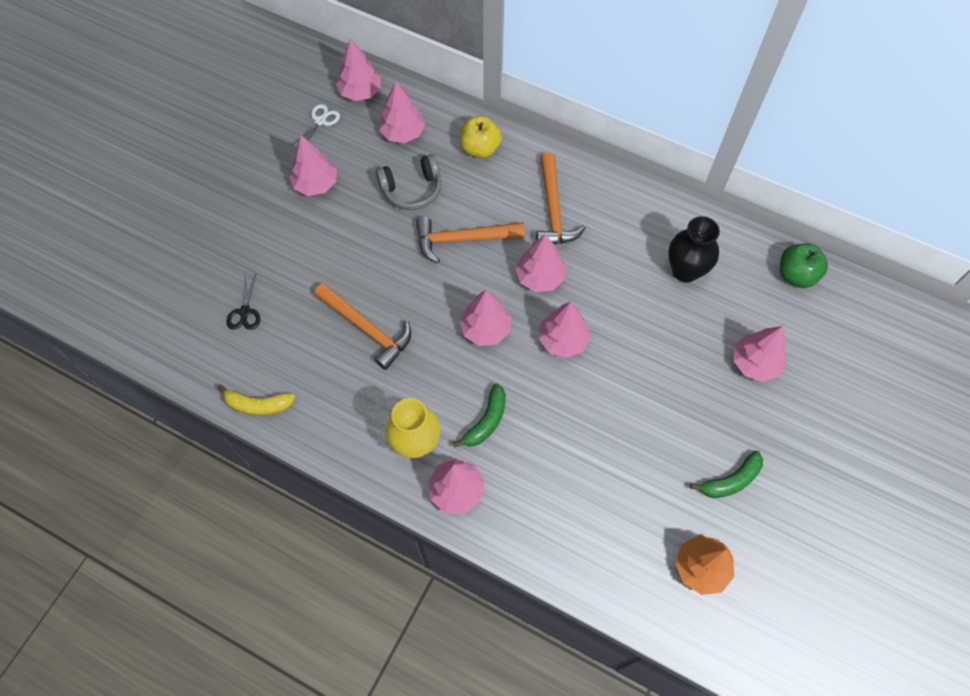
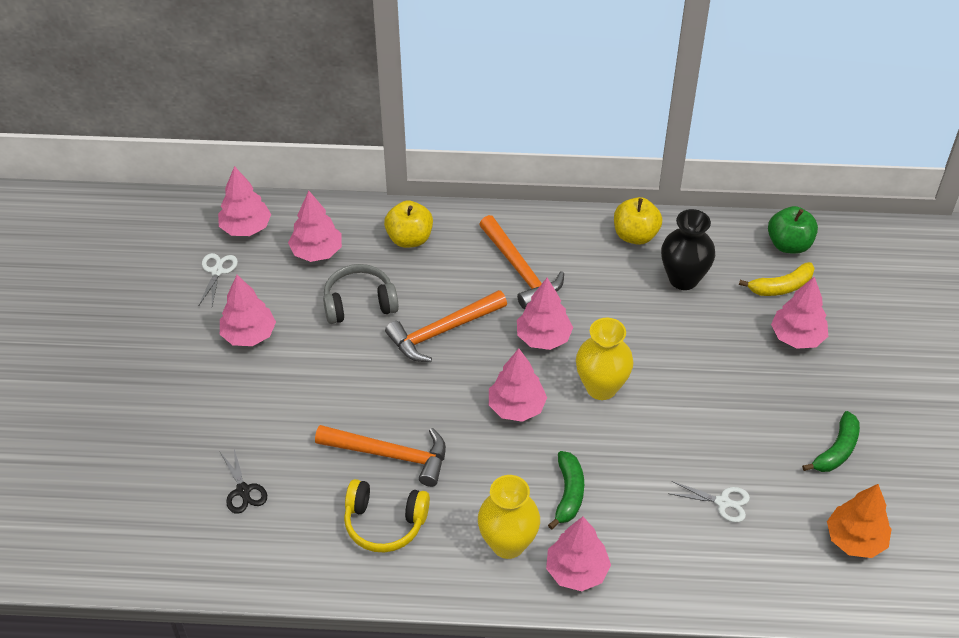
camera: 25 degrees left, 15 degrees down
yellow banana [218,385,295,415] -> yellow banana moved to [739,262,815,296]
grey headphones [376,154,441,210] -> grey headphones turned 150 degrees counterclockwise [323,264,399,324]
pink tree [539,302,591,358] -> yellow vase [576,318,633,400]
none -> yellow headphones [344,479,430,552]
none -> yellow apple [614,197,662,245]
none -> white scissors [668,481,750,523]

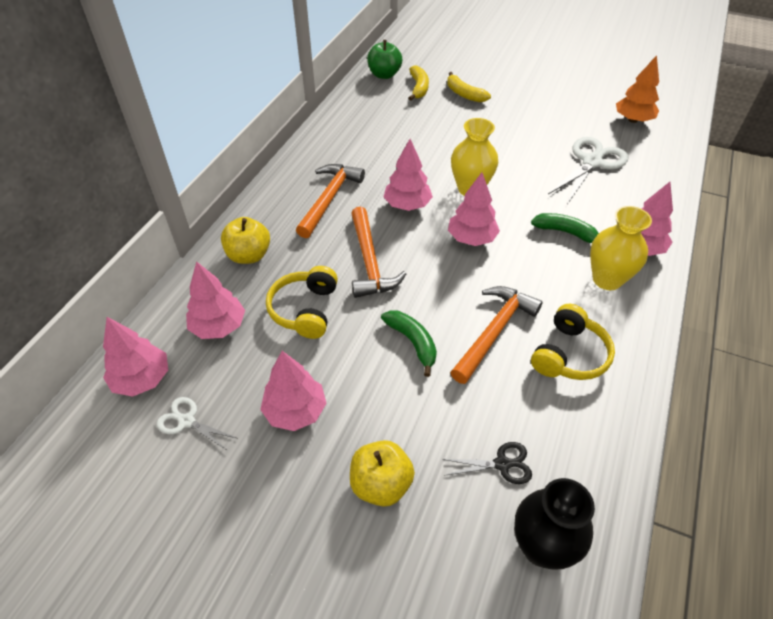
camera: 70 degrees left, 0 degrees up
grey headphones [323,264,399,324] -> yellow headphones [266,266,338,339]
orange hammer [479,215,564,309] -> orange hammer turned 60 degrees counterclockwise [296,164,365,238]
yellow apple [614,197,662,245] -> yellow apple moved to [350,440,415,507]
black vase [661,209,715,290] -> black vase moved to [514,478,595,569]
white scissors [668,481,750,523] -> white scissors [548,137,628,203], size x1.89
pink tree [771,276,828,349] -> yellow banana [447,72,491,102]
green banana [802,411,860,472] -> green banana moved to [381,310,437,377]

